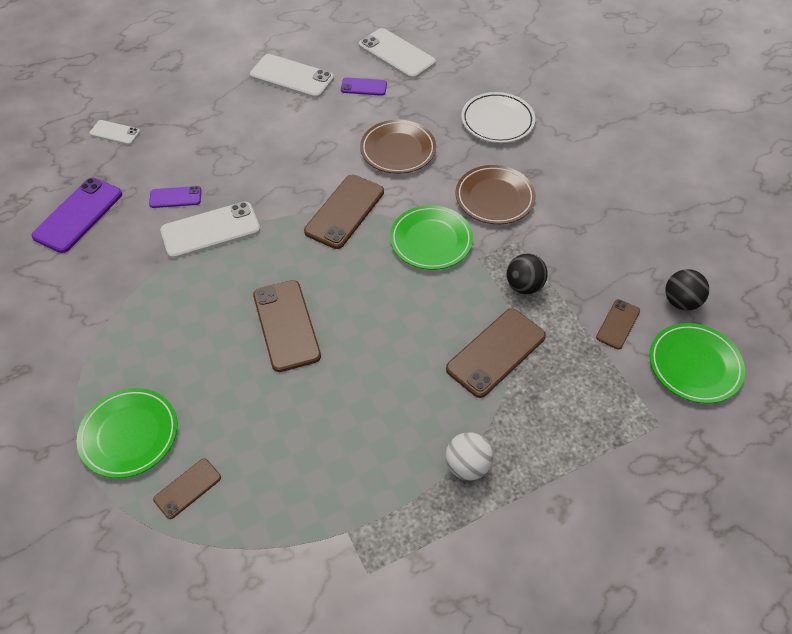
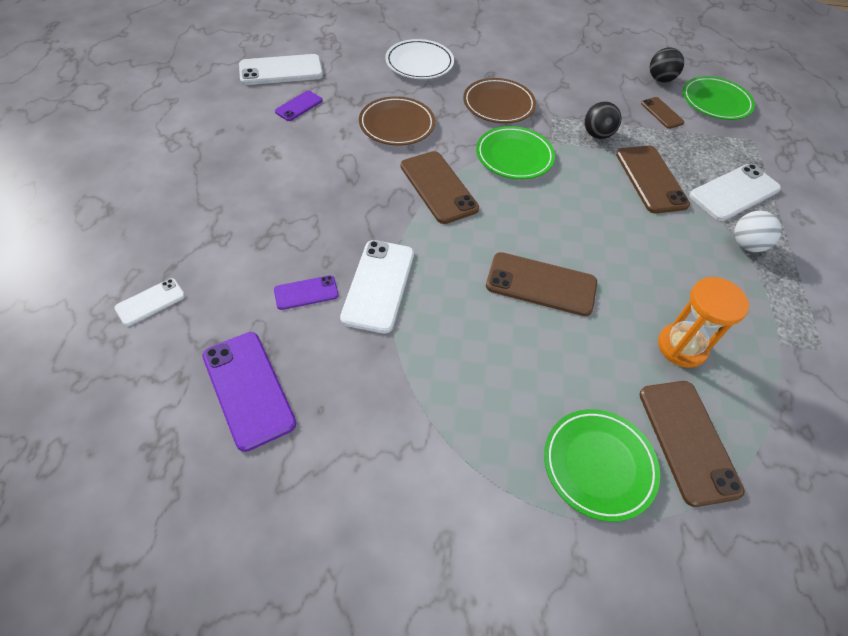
camera: 60 degrees left, 0 degrees up
purple phone [149,186,201,208] -> purple phone turned 45 degrees clockwise [274,275,339,310]
brown phone [153,459,221,519] -> brown phone [639,381,745,507], size x1.80
white phone [250,54,334,98] -> white phone moved to [689,164,781,221]
none -> orange hourglass [658,277,750,368]

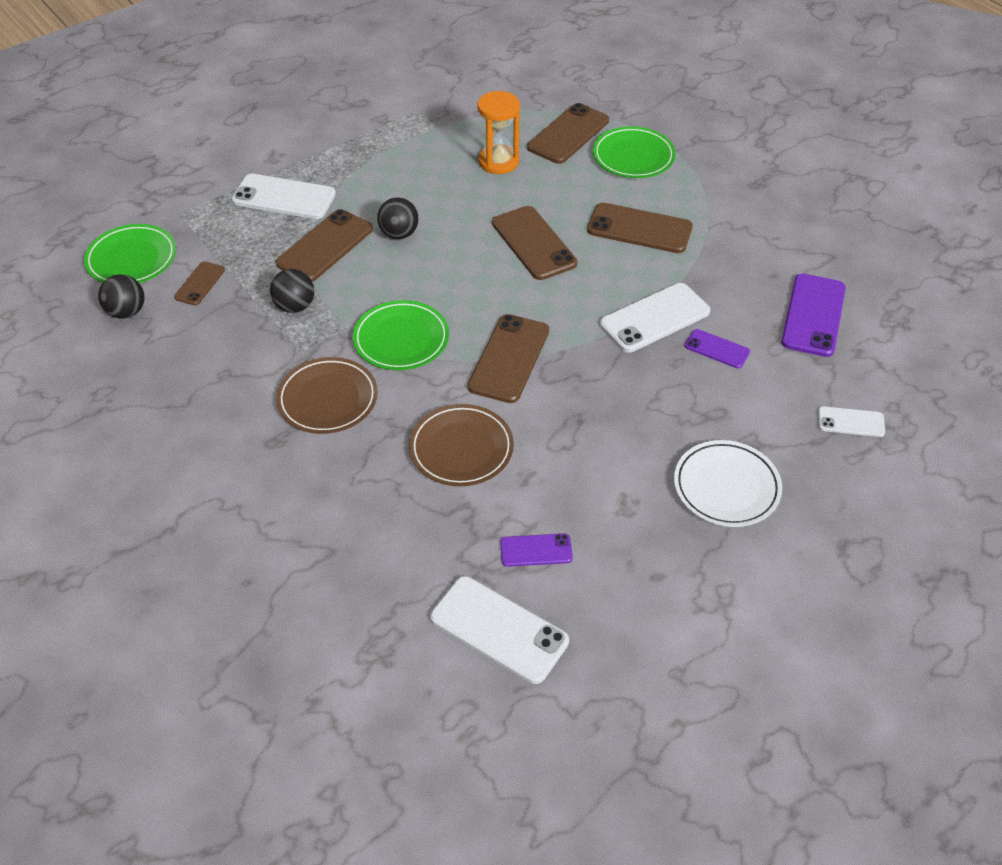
camera: 130 degrees left, 5 degrees down
white plate [385,39,454,79] -> white plate moved to [674,440,782,527]
white ball [734,211,782,252] -> none
none -> black ball [377,197,419,239]
none -> brown phone [587,203,693,253]

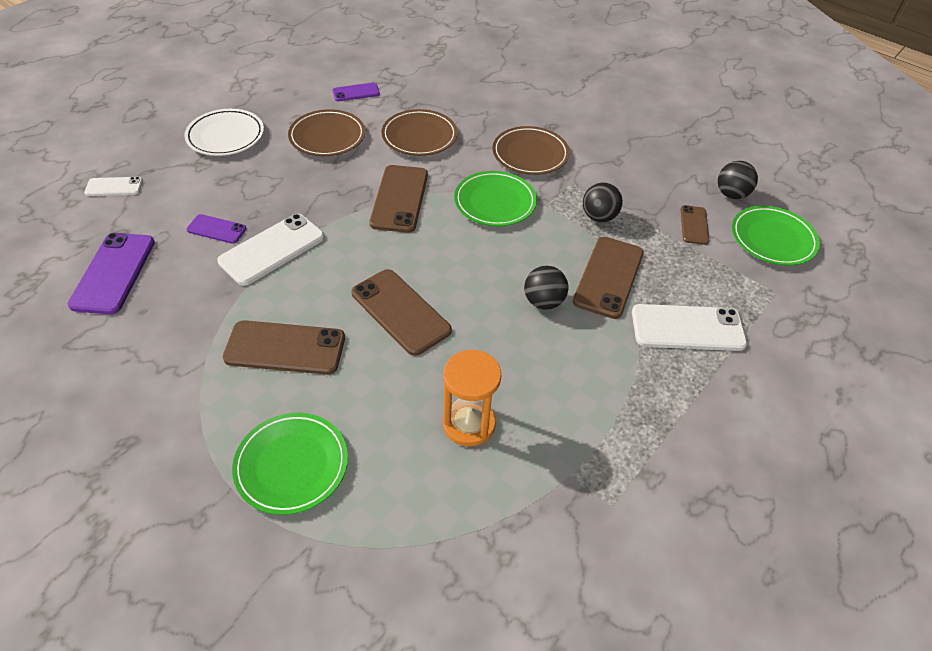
camera: 165 degrees right, 0 degrees up
white phone [430,576,569,684] -> none
brown phone [527,103,609,164] -> none
none -> brown plate [288,109,365,156]

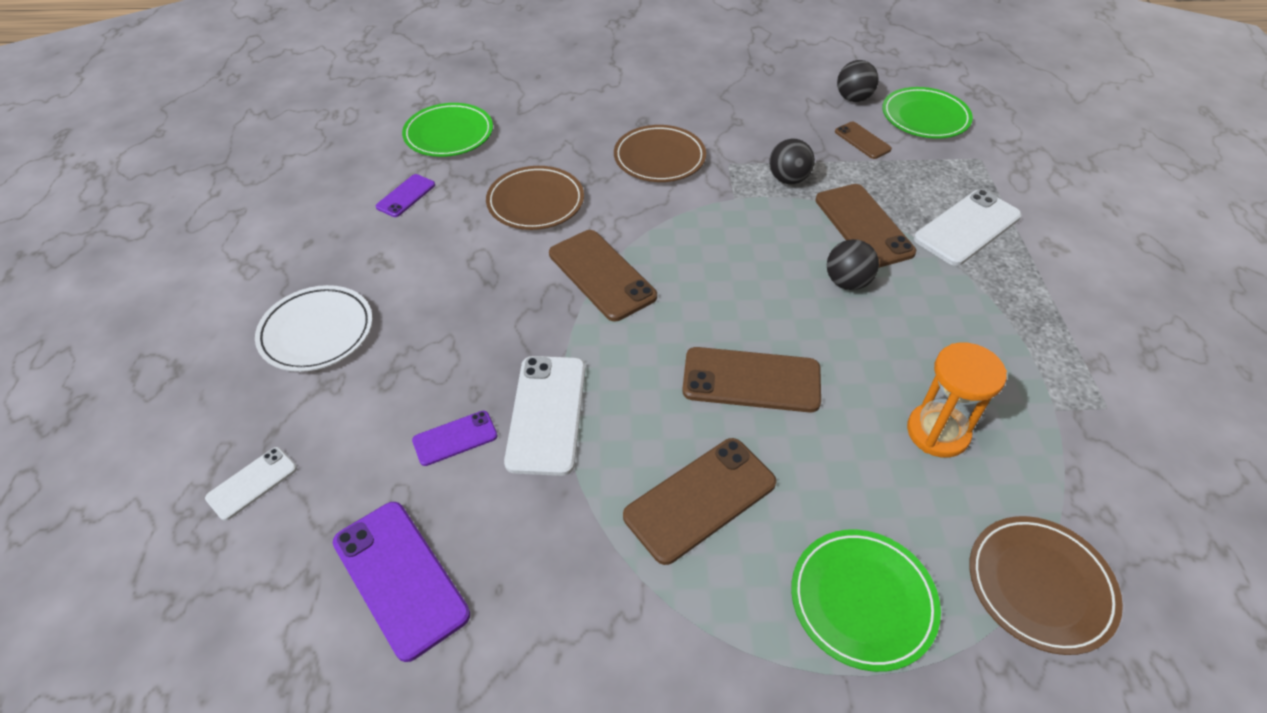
camera: 40 degrees left, 0 degrees up
brown plate [288,109,365,156] -> brown plate moved to [969,516,1123,655]
green plate [454,171,537,226] -> green plate moved to [402,103,493,157]

